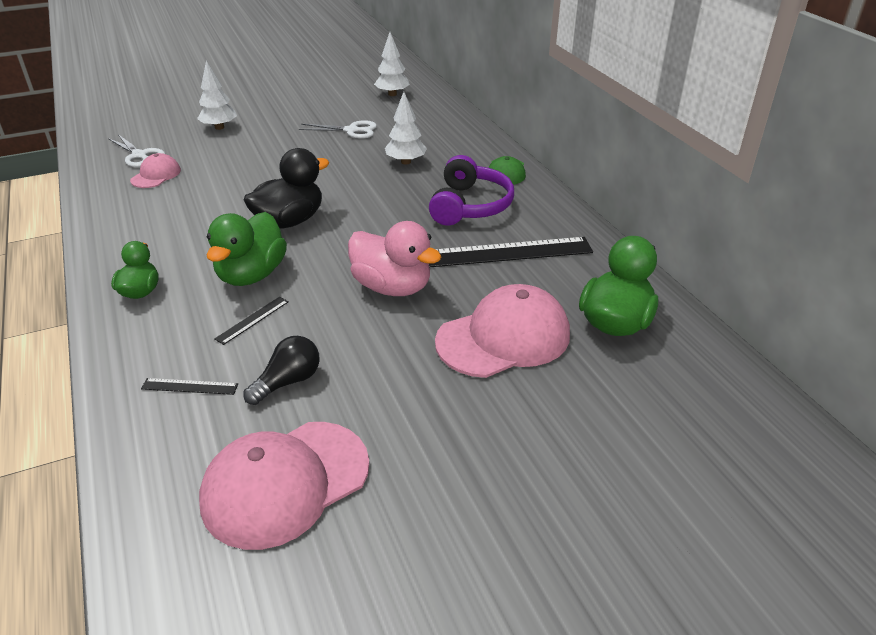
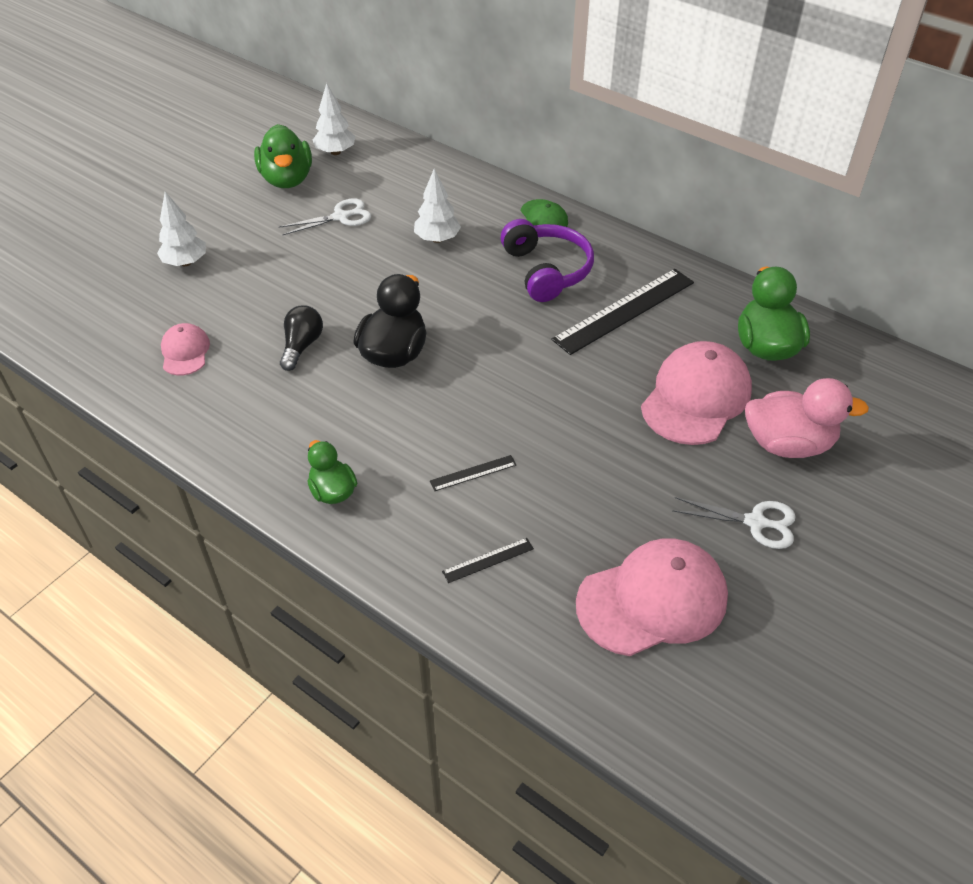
camera: 30 degrees left, 10 degrees up
white scissors [108,134,165,167] -> white scissors moved to [672,497,796,549]
pink cap [199,422,369,550] -> pink cap turned 135 degrees counterclockwise [576,538,728,656]
green duck [206,212,287,286] -> green duck moved to [254,124,312,188]
black ruler [215,297,289,345] -> black ruler turned 60 degrees clockwise [430,455,516,491]
black light bulb [243,336,320,405] -> black light bulb moved to [280,305,323,371]
pink duck [348,221,442,296] -> pink duck moved to [745,378,869,458]

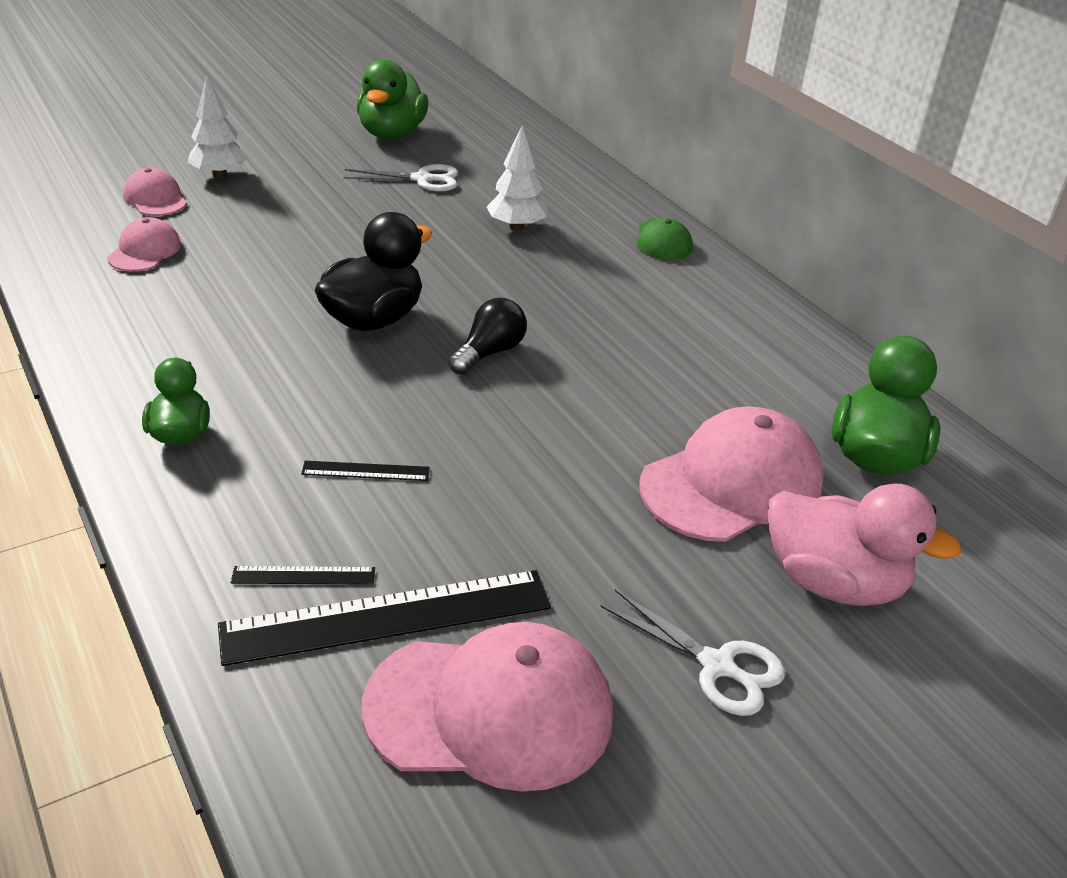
camera: 20 degrees right, 10 degrees down
black light bulb [280,305,323,371] -> black light bulb moved to [449,298,527,375]
white tree [313,83,355,155] -> none
purple headphones [501,219,594,302] -> none
black ruler [551,269,694,355] -> black ruler moved to [218,570,551,666]
none -> pink cap [123,168,187,216]

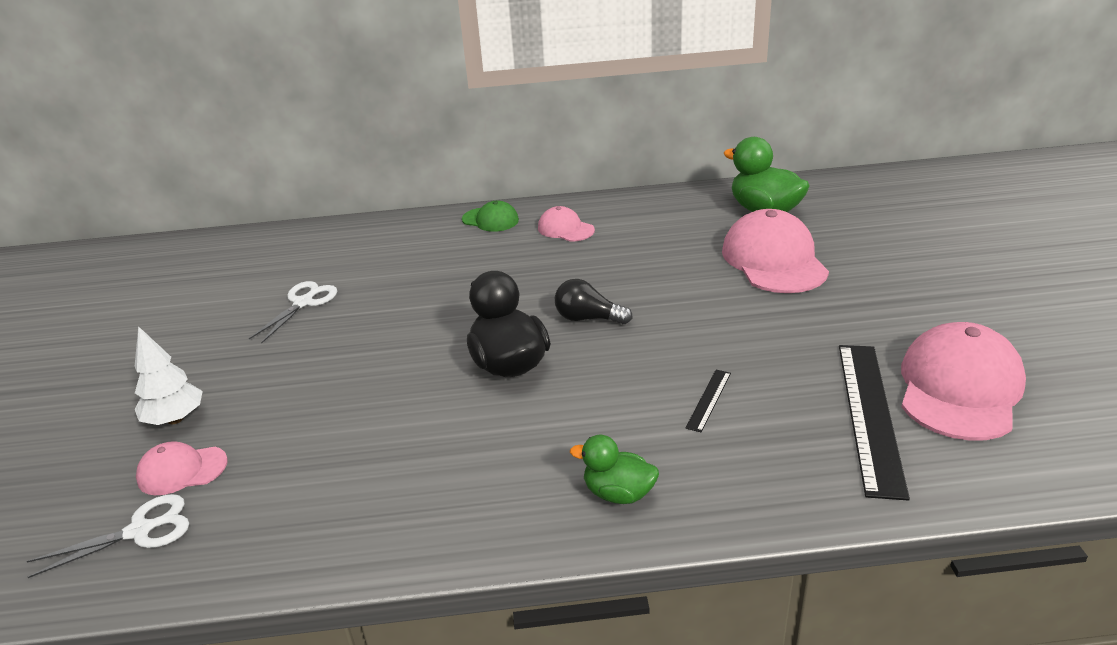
camera: 60 degrees left, 5 degrees down
pink cap [107,217,181,272] -> pink cap moved to [538,206,595,242]
black ruler [231,566,375,585] -> none
green duck [357,59,428,139] -> none
black light bulb [449,298,527,375] -> black light bulb turned 45 degrees counterclockwise [555,279,633,324]
white tree [487,125,547,231] -> none
white scissors [600,590,785,716] -> white scissors moved to [27,494,189,578]
pink duck [768,483,962,606] -> none

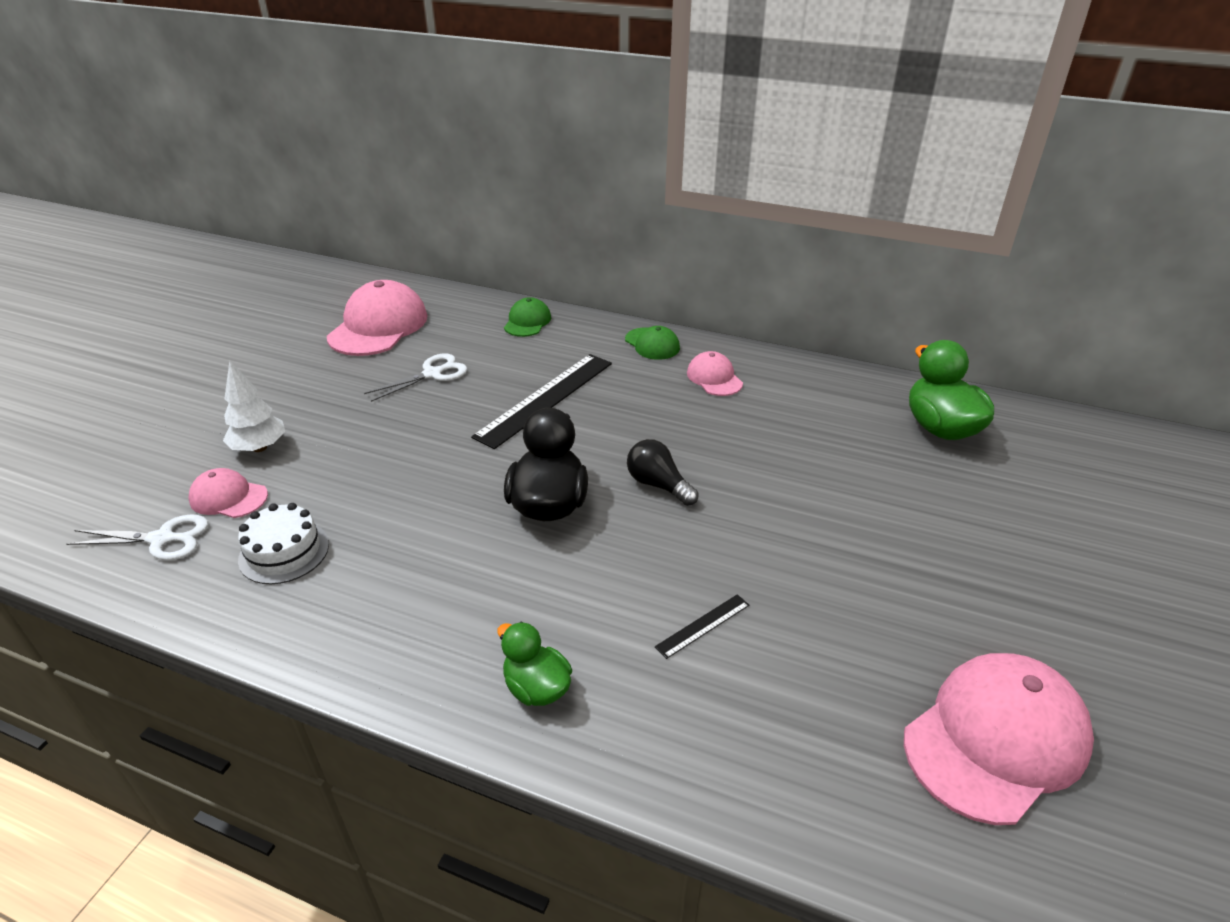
camera: 25 degrees right, 5 degrees up
pink cap [722,209,829,293] -> pink cap moved to [327,280,428,356]
black ruler [839,345,910,501] -> black ruler moved to [471,354,612,449]
none -> white cake [238,503,329,584]
none -> green cap [504,297,551,337]

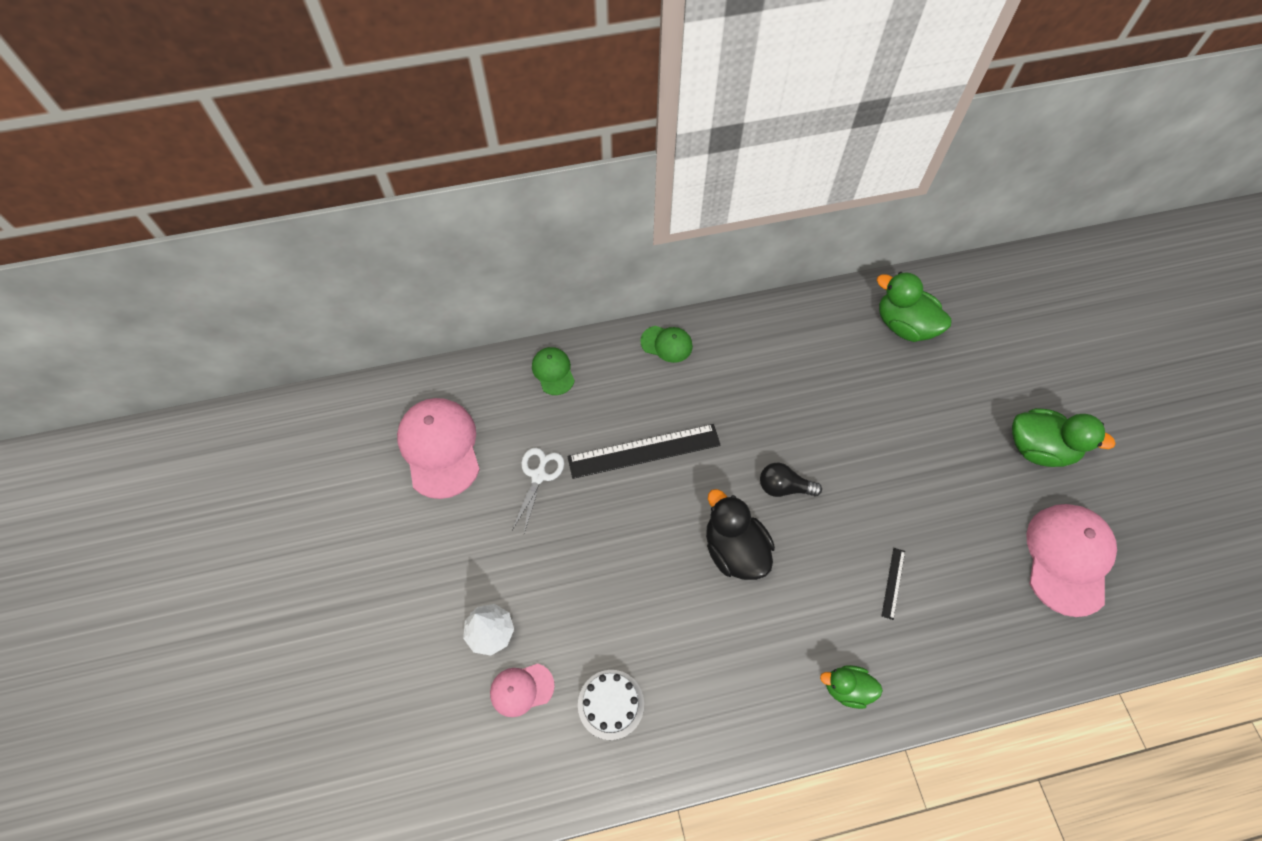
camera: 35 degrees left, 25 degrees up
white scissors [66,514,208,560] -> none
black ruler [471,354,612,449] -> black ruler turned 75 degrees clockwise [567,424,721,479]
pink cap [687,351,743,396] -> none
none -> green duck [1012,408,1116,467]

